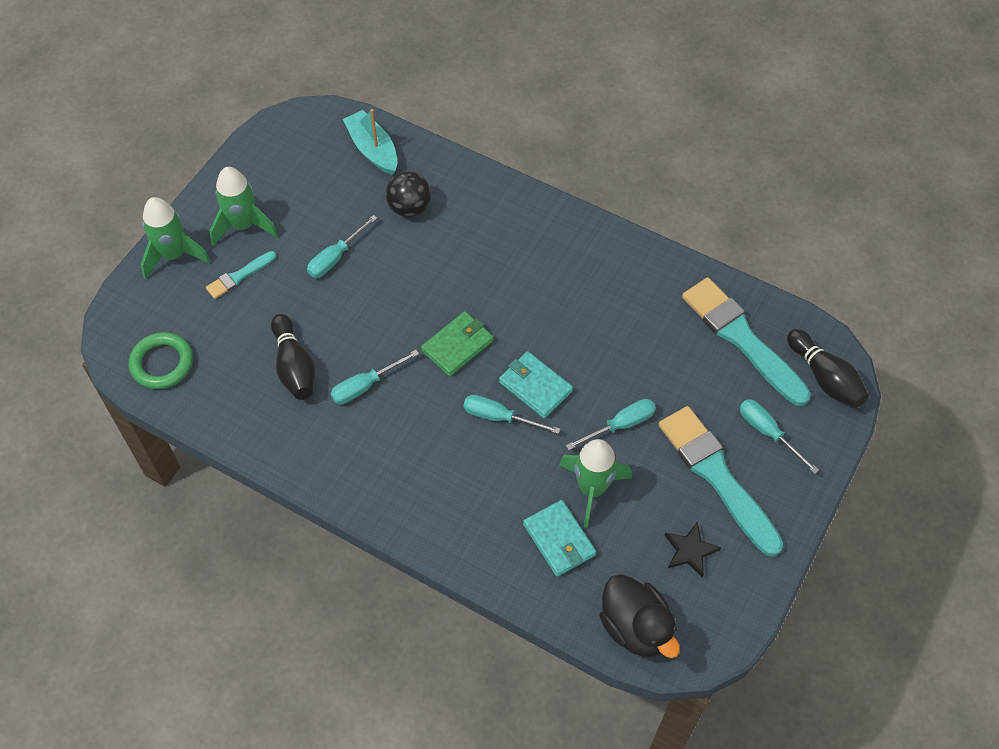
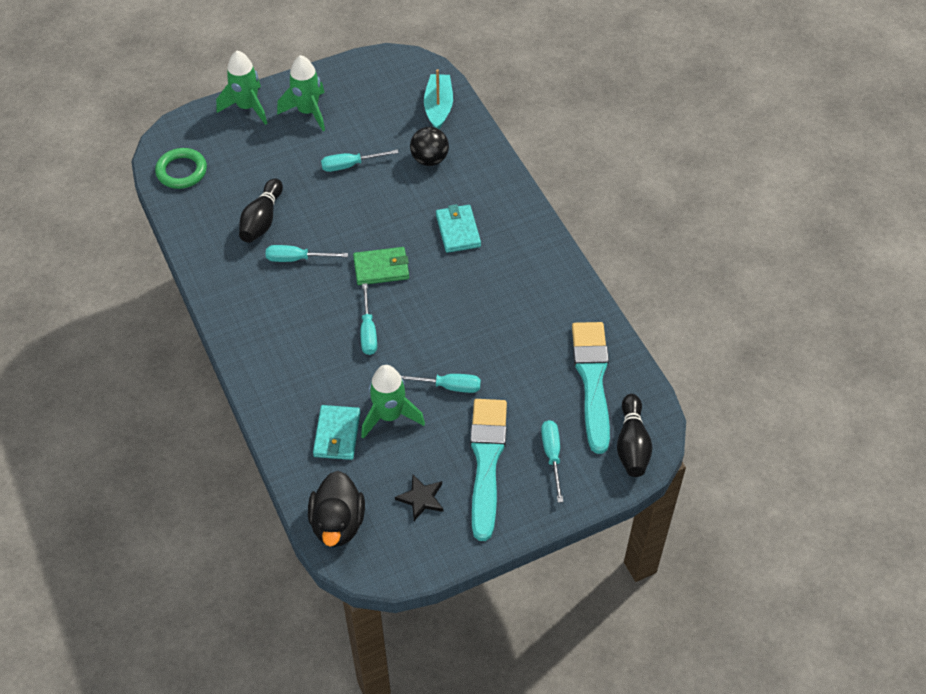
camera: 35 degrees right, 5 degrees down
turquoise brush [206,251,276,299] -> none
turquoise screwdriver [463,395,560,434] -> turquoise screwdriver turned 150 degrees counterclockwise [360,283,377,355]
turquoise wallet [499,351,573,418] -> turquoise wallet moved to [436,204,481,253]

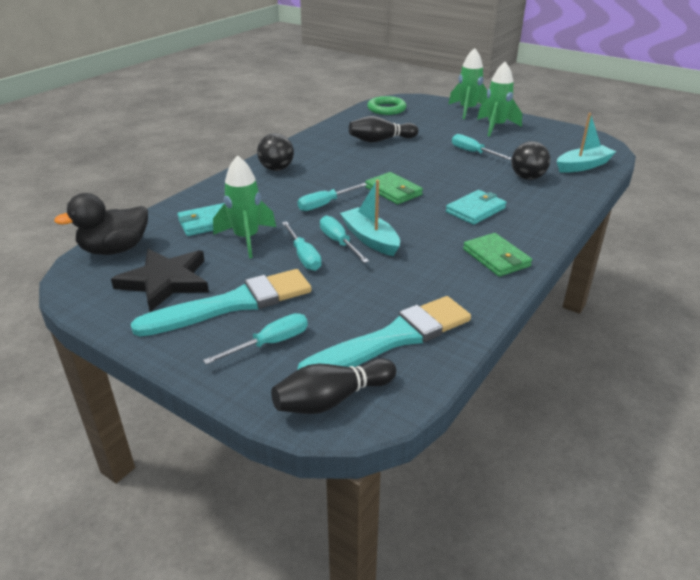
camera: 60 degrees right, 20 degrees down
turquoise screwdriver [266,245,348,262] -> turquoise screwdriver moved to [320,215,369,263]
black star [395,475,443,521] -> black star [111,249,209,312], size x1.80
none -> black ball [257,133,294,171]
none -> turquoise boat [340,180,400,256]
none -> green wallet [463,233,532,277]

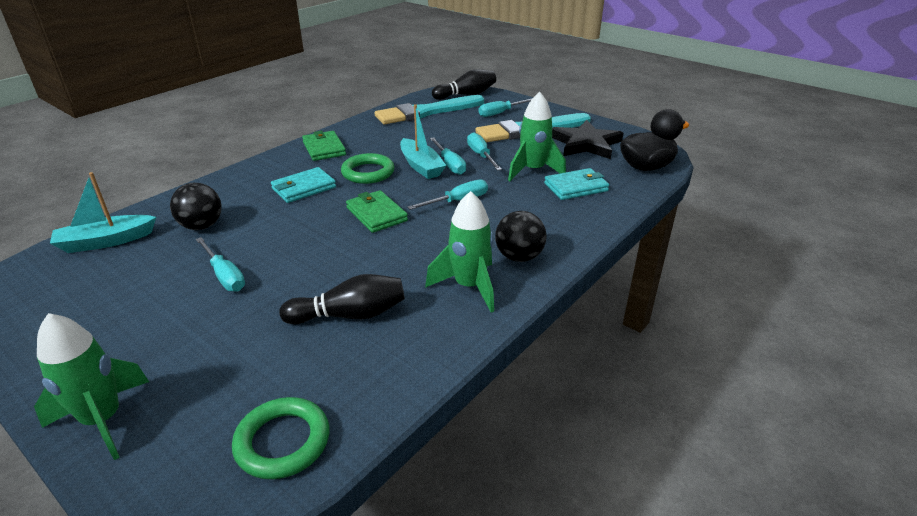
camera: 175 degrees left, 0 degrees up
green rocket [477,62,522,136] -> green rocket moved to [425,191,494,312]
none -> green ring [341,153,394,184]

